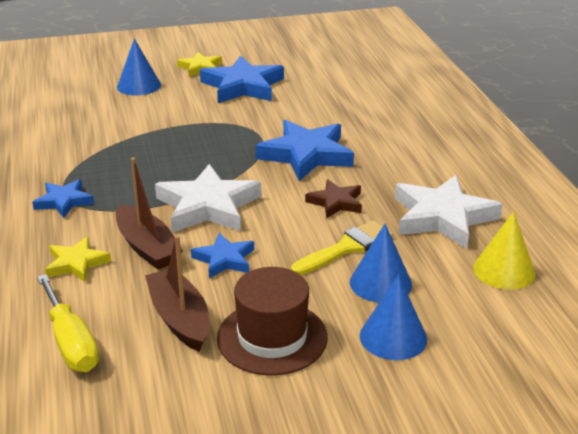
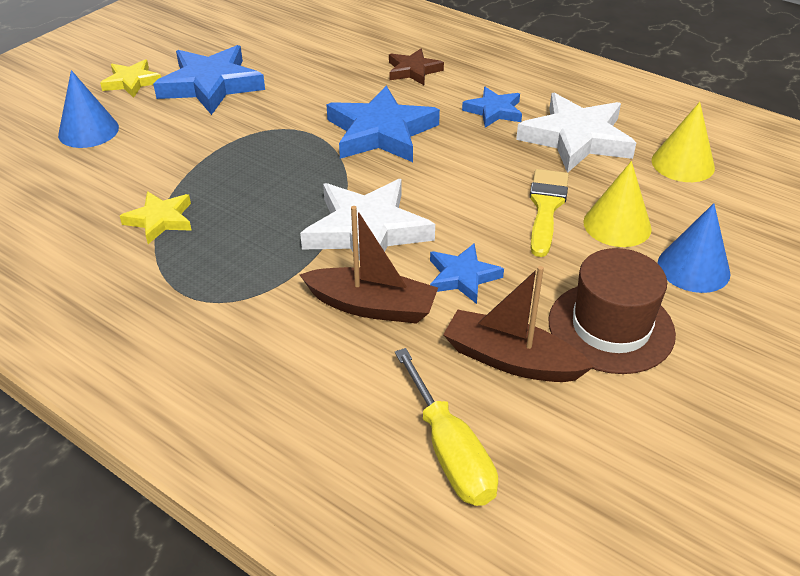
camera: 40 degrees left, 10 degrees up
blue star [32,179,94,218] -> blue star moved to [462,87,522,128]
yellow screwdriver [37,274,99,372] -> yellow screwdriver turned 45 degrees clockwise [395,348,498,506]
yellow star [45,236,111,282] -> yellow star moved to [120,191,192,244]
brown star [305,179,362,219] -> brown star moved to [389,49,444,85]
blue cone [350,224,412,303] -> yellow cone [583,161,652,247]

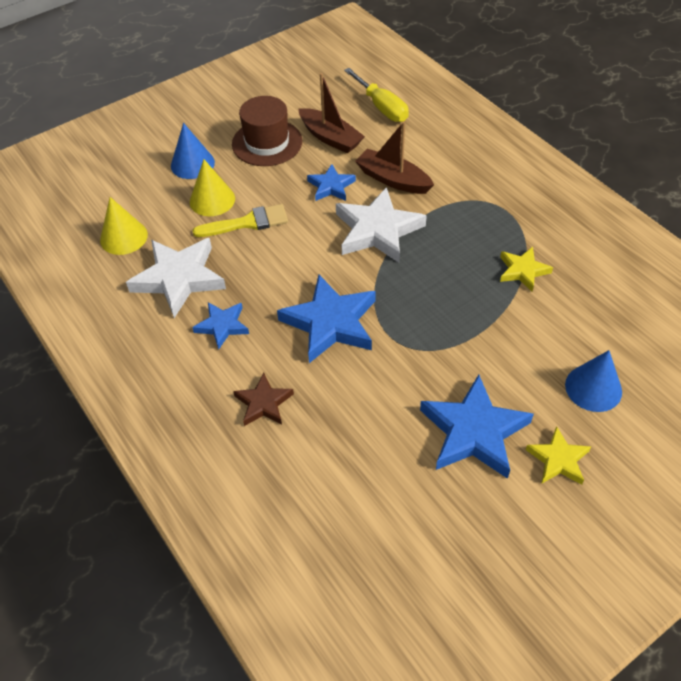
camera: 160 degrees left, 10 degrees up
yellow screwdriver [395,348,498,506] -> yellow screwdriver turned 150 degrees clockwise [344,68,409,122]
yellow brush [530,169,569,257] -> yellow brush turned 135 degrees counterclockwise [193,204,288,237]

